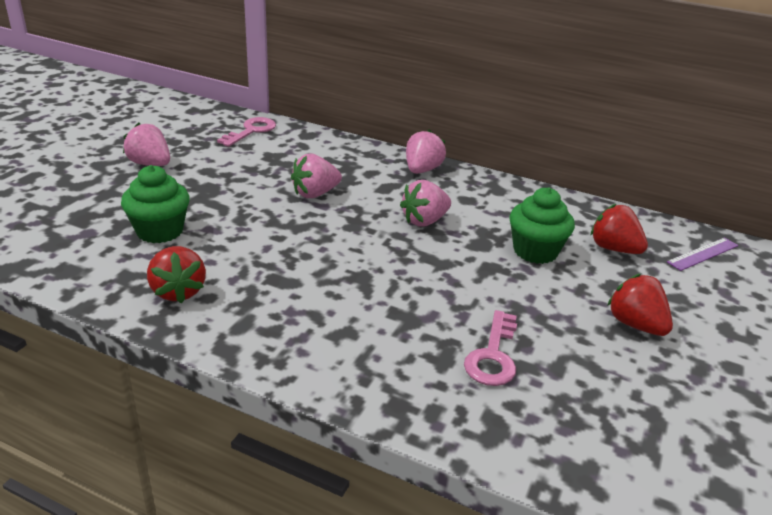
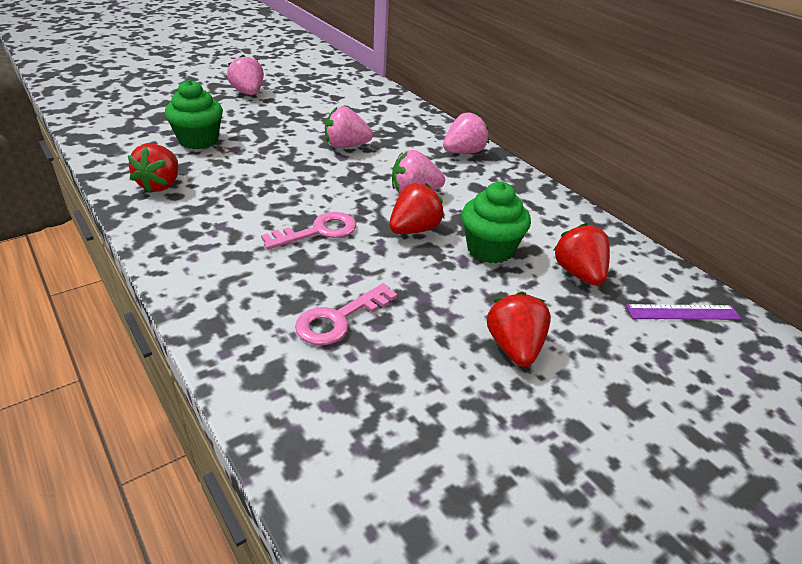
camera: 30 degrees right, 5 degrees up
pink key [217,117,276,147] -> pink key moved to [261,212,356,249]
none -> red strawberry [389,183,444,234]

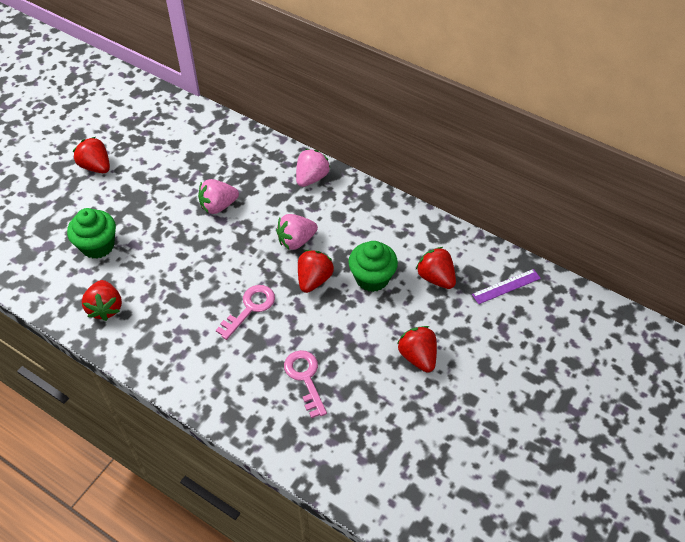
camera: 20 degrees left, 15 degrees up
pink strawberry [227,55,264,95] -> red strawberry [73,137,110,173]
pink key [295,283,397,345] -> pink key turned 135 degrees clockwise [284,350,327,418]

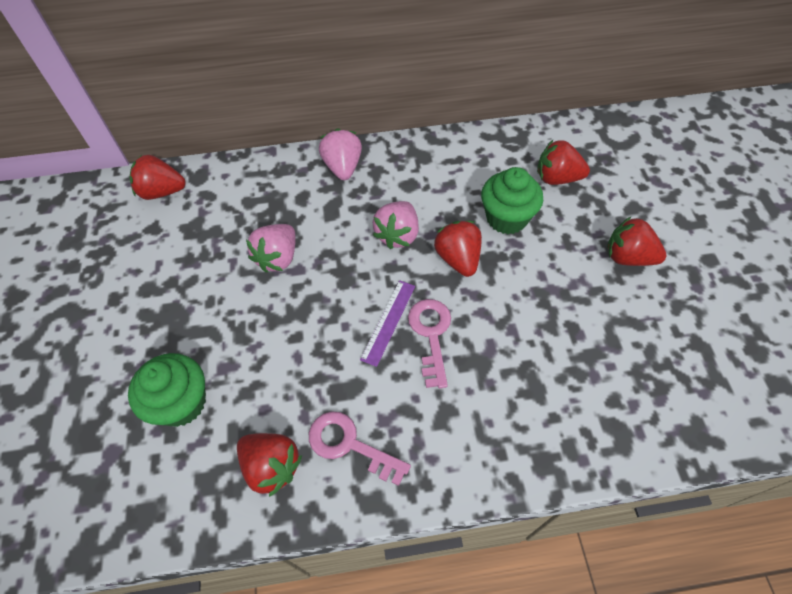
camera: 40 degrees left, 5 degrees up
red strawberry [73,137,110,173] -> red strawberry moved to [129,155,186,200]
pink key [284,350,327,418] -> pink key moved to [309,412,411,486]
purple ruler [472,269,541,304] -> purple ruler moved to [360,280,415,367]

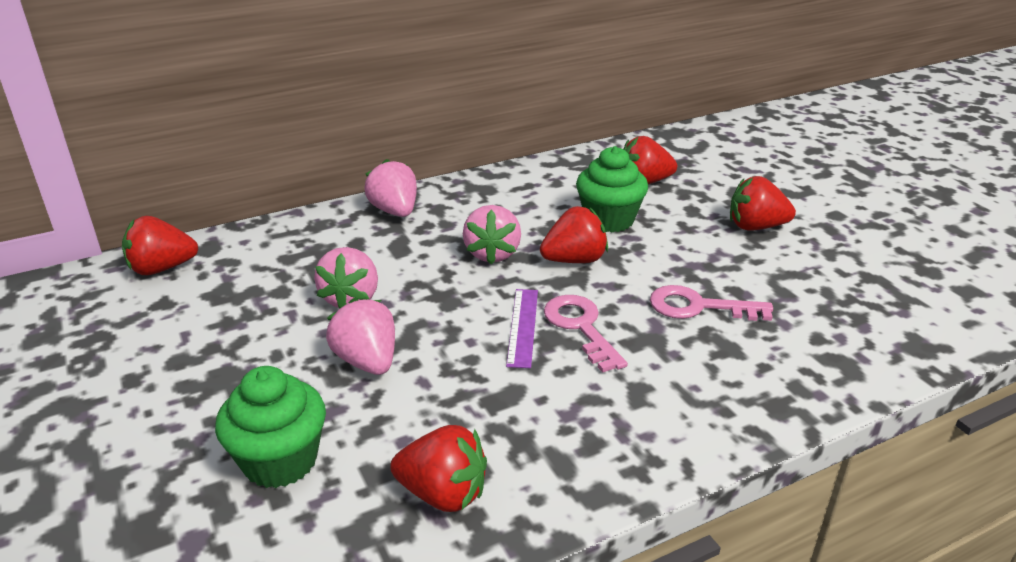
camera: 20 degrees left, 25 degrees down
pink key [309,412,411,486] -> pink key moved to [650,285,773,321]
red strawberry [434,221,482,277] -> red strawberry turned 105 degrees clockwise [540,206,608,263]
none -> pink strawberry [326,298,395,375]

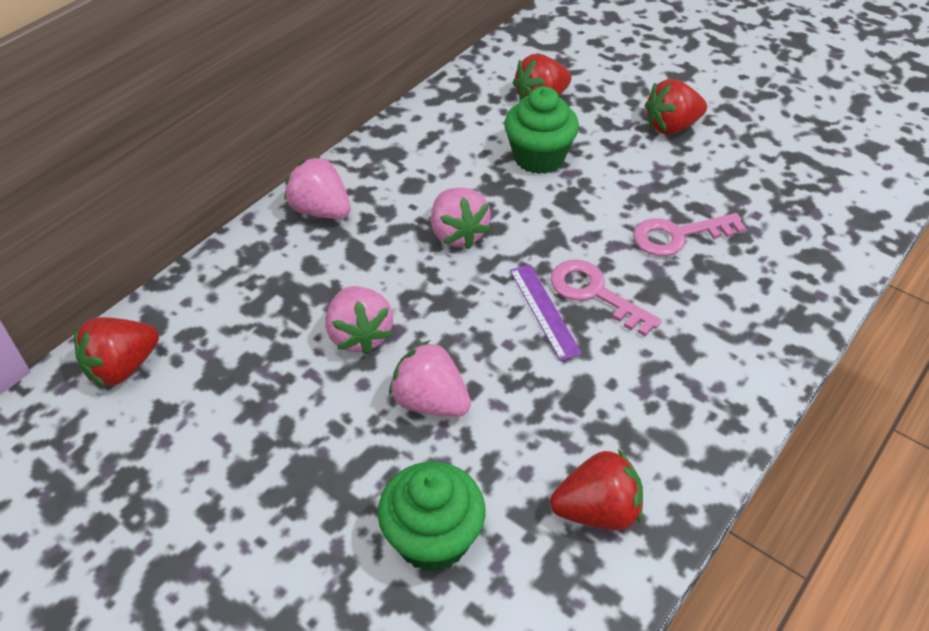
camera: 25 degrees left, 15 degrees up
red strawberry [540,206,608,263] -> none

